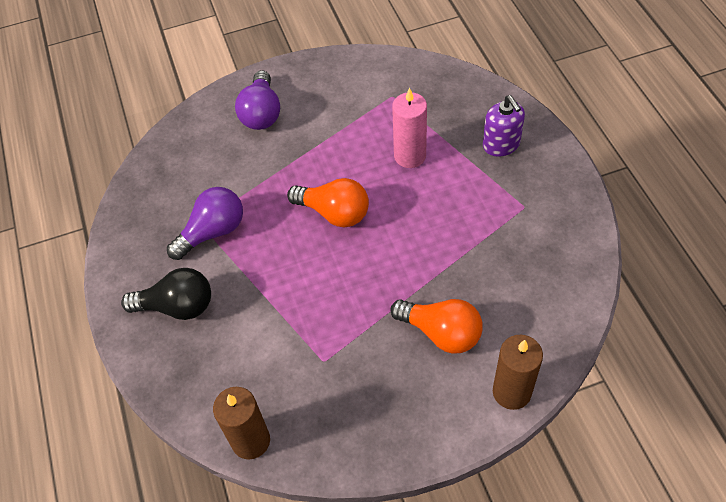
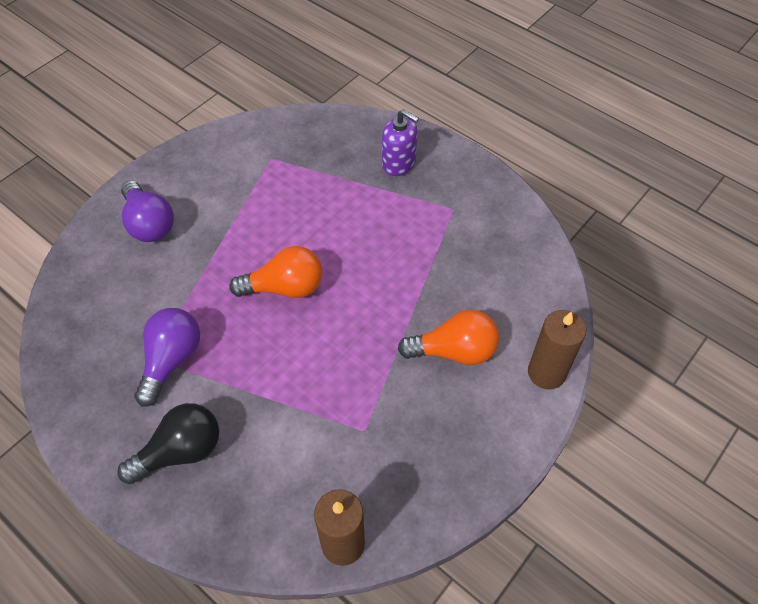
camera: 35 degrees left, 0 degrees up
pink candle [392,88,427,168] -> none

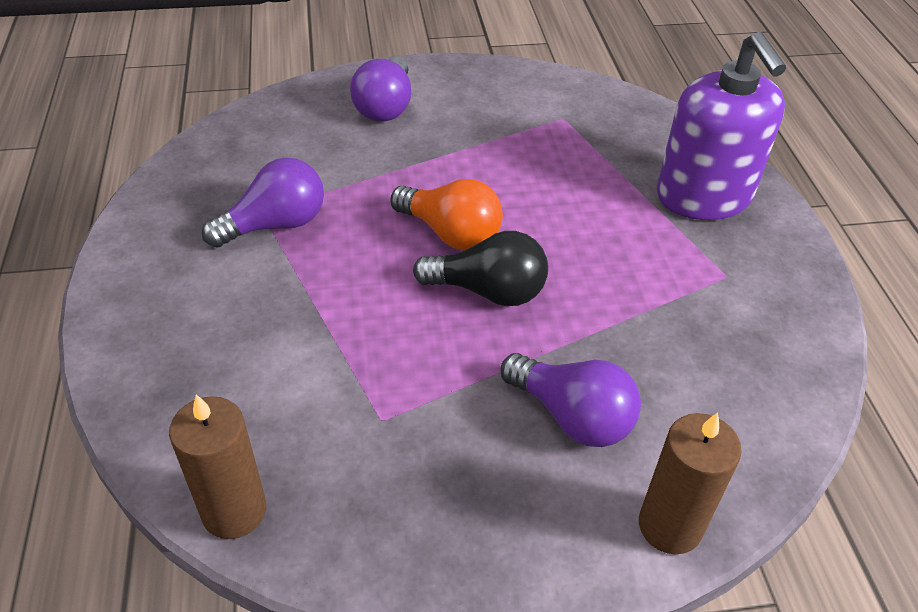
camera: 40 degrees right, 10 degrees down
black light bulb [118,403,219,484] -> black light bulb moved to [413,231,548,306]
purple soap dispenser [382,109,419,176] -> purple soap dispenser [657,32,786,220], size x1.78
orange light bulb [398,310,499,365] -> purple light bulb [501,353,641,447]

